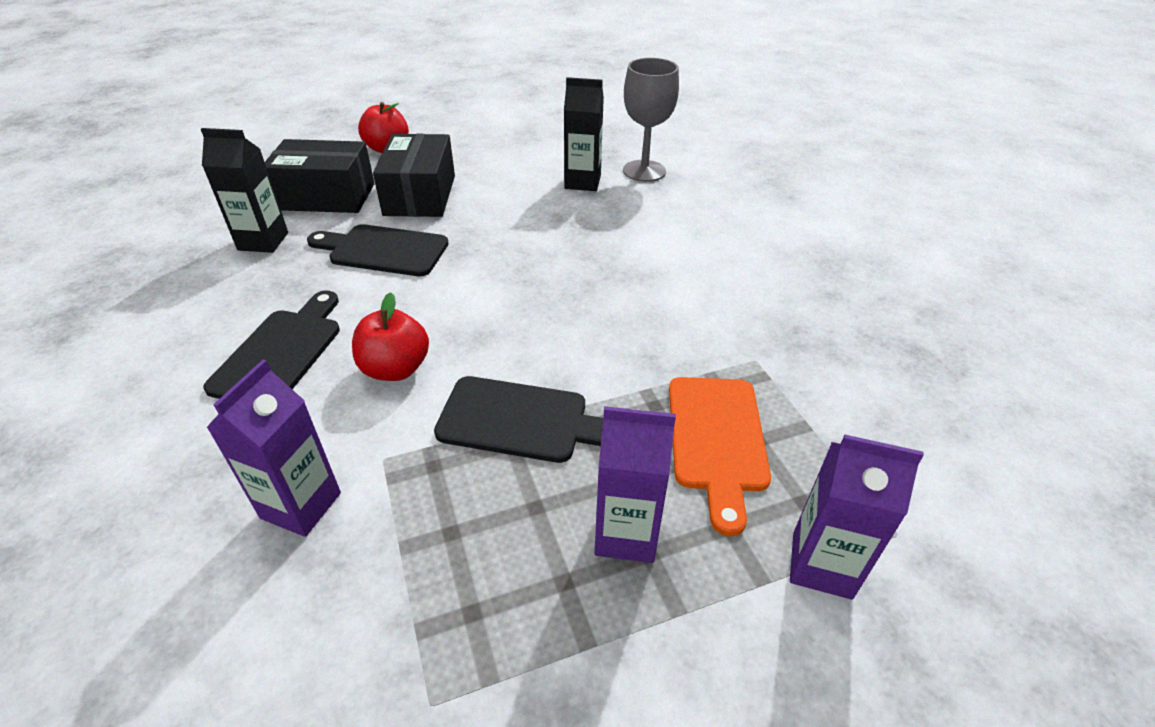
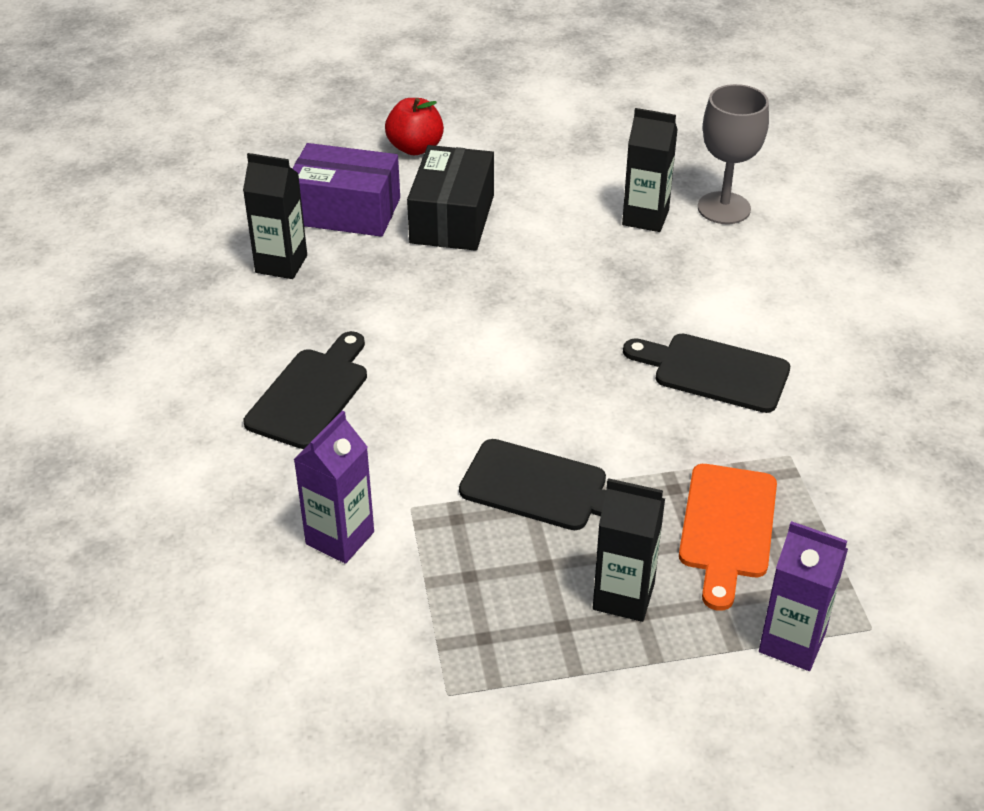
camera: 10 degrees right, 0 degrees up
black box [265,139,375,213] -> purple box [292,143,400,237]
black cutting board [307,224,449,276] -> black cutting board moved to [623,334,790,413]
red apple [352,292,429,381] -> none
purple carton [595,406,676,563] -> black carton [593,478,665,622]

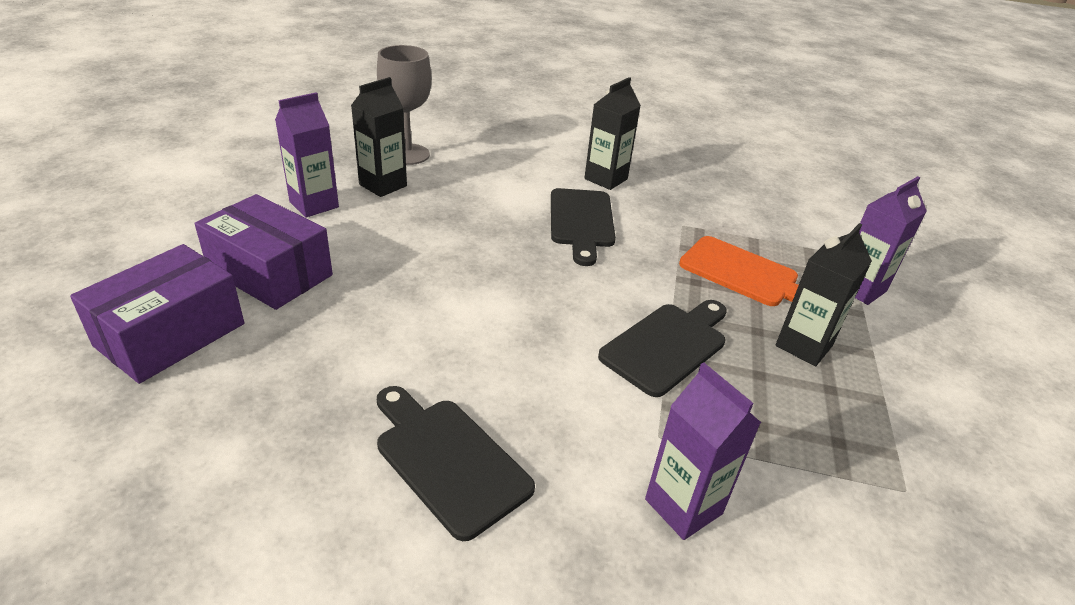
camera: 70 degrees left, 5 degrees down
black carton [243,153,307,279] -> black carton moved to [584,77,641,190]
red apple [385,98,444,155] -> none
black box [407,145,494,251] -> purple box [195,194,333,310]
black cutting board [623,334,790,413] -> black cutting board turned 45 degrees counterclockwise [551,188,616,266]
none -> purple carton [275,92,339,218]

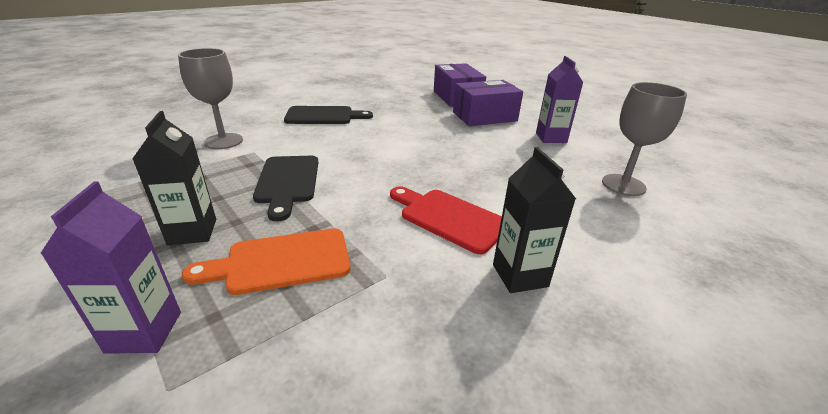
camera: 130 degrees right, 5 degrees down
black carton [351,77,407,197] -> none
black cutting board [551,188,616,266] -> red cutting board [390,186,502,254]
purple carton [645,362,761,540] -> grey goblet [178,48,243,149]

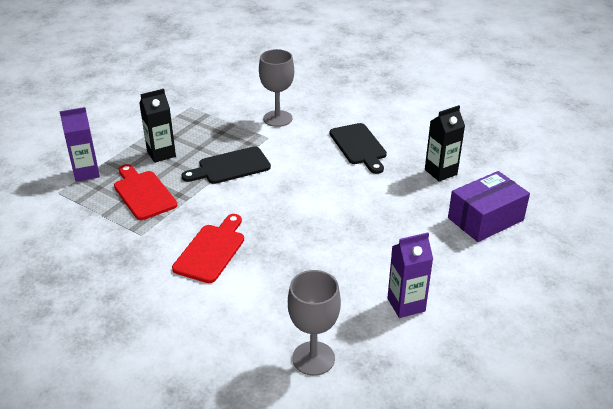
camera: 75 degrees right, 5 degrees up
orange cutting board [182,228,351,295] -> red cutting board [114,164,177,220]
purple box [453,80,523,126] -> none
black carton [493,147,576,293] -> black carton moved to [425,105,465,181]

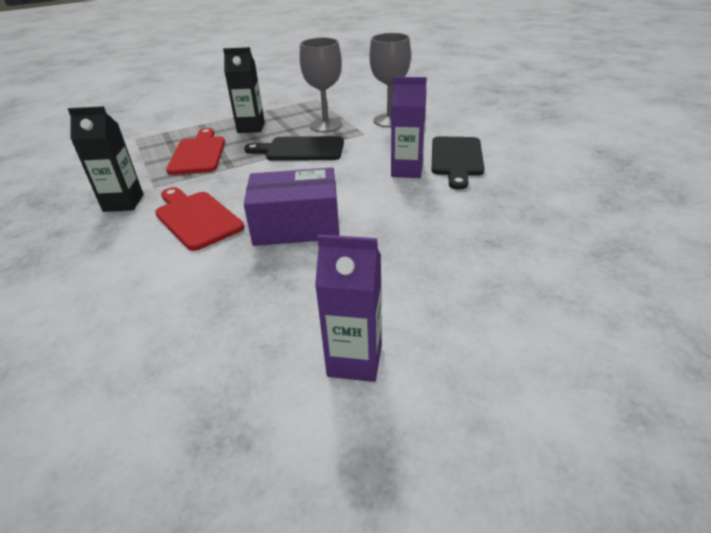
camera: 30 degrees right, 0 degrees up
purple carton [59,107,100,182] -> purple carton moved to [391,77,427,178]
red cutting board [172,214,244,283] -> red cutting board turned 90 degrees counterclockwise [155,187,244,251]
grey goblet [288,270,341,376] -> grey goblet moved to [300,38,342,132]
black carton [425,105,465,181] -> black carton moved to [68,106,144,212]
purple box [448,171,530,242] -> purple box moved to [244,167,339,246]

